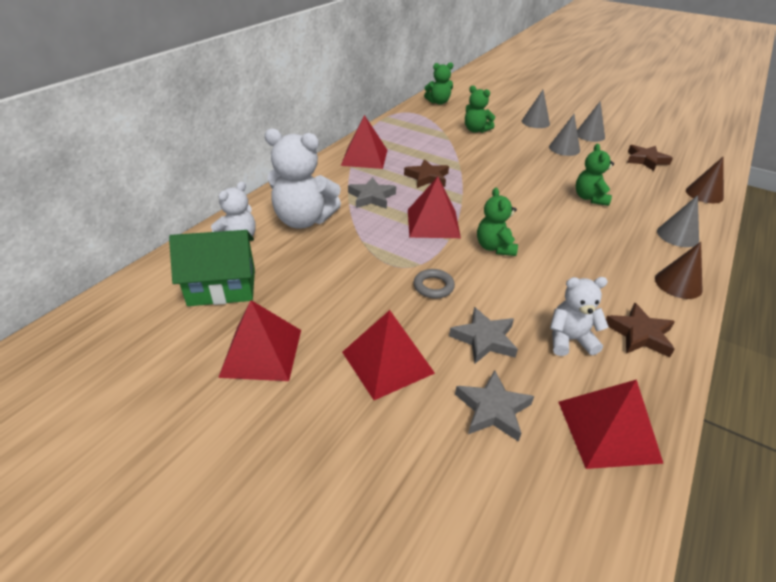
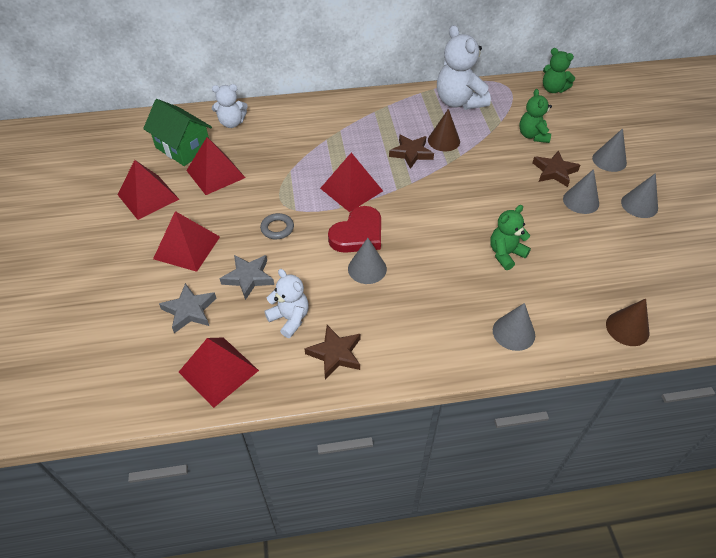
camera: 50 degrees right, 10 degrees up
white teddy bear [264,128,341,229] -> white teddy bear moved to [437,25,491,110]
red pyramid [341,115,387,169] -> red pyramid moved to [186,137,245,195]
grey star [348,177,396,209] -> none
green teddy bear [477,188,518,256] -> red heart [328,206,381,253]
brown star [627,145,673,171] -> brown star moved to [533,151,580,187]
brown cone [655,242,702,299] -> brown cone moved to [428,109,460,151]
none -> grey cone [348,238,387,284]

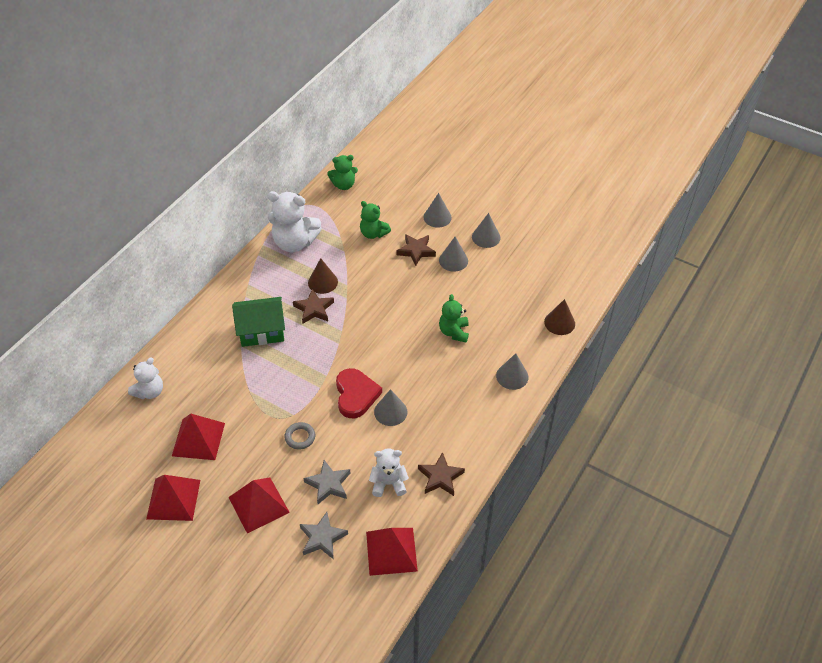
camera: 50 degrees left, 0 degrees up
green house [143,99,212,166] -> green house moved to [232,297,285,347]
red pyramid [320,153,383,212] -> none

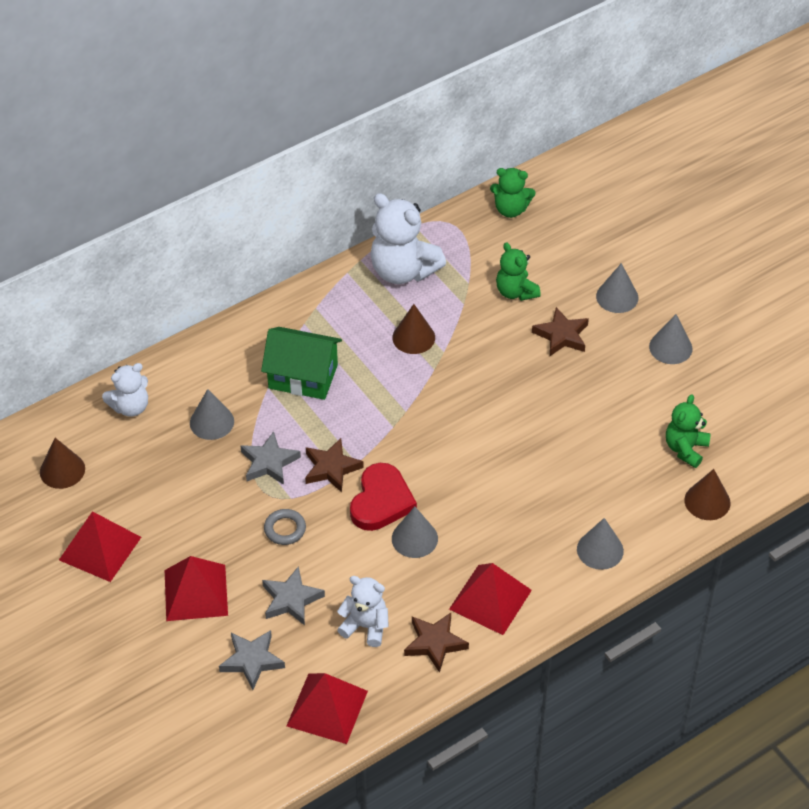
camera: 25 degrees right, 0 degrees up
red pyramid [172,414,225,460] -> red pyramid moved to [449,563,532,635]
brown star [293,289,334,324] -> brown star moved to [305,438,364,493]
grey cone [439,237,468,272] -> grey cone moved to [190,389,234,440]
green teddy bear [439,294,469,342] -> green teddy bear moved to [666,394,711,468]
none -> brown cone [40,438,85,489]
none -> grey star [240,431,301,485]

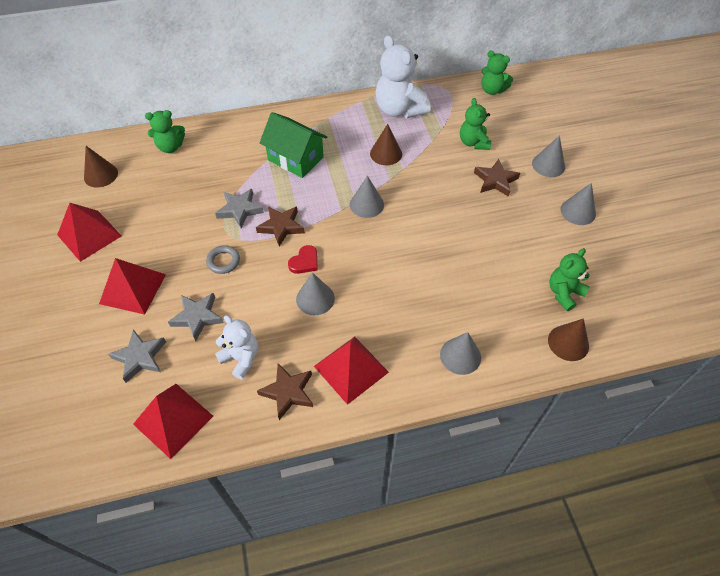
camera: 20 degrees right, 5 degrees up
white teddy bear [102,363,148,417] -> green teddy bear [145,110,185,153]
grey cone [190,389,234,440] -> grey cone moved to [350,176,384,218]
red heart [350,463,417,531] -> red heart [288,245,318,274], size x0.56

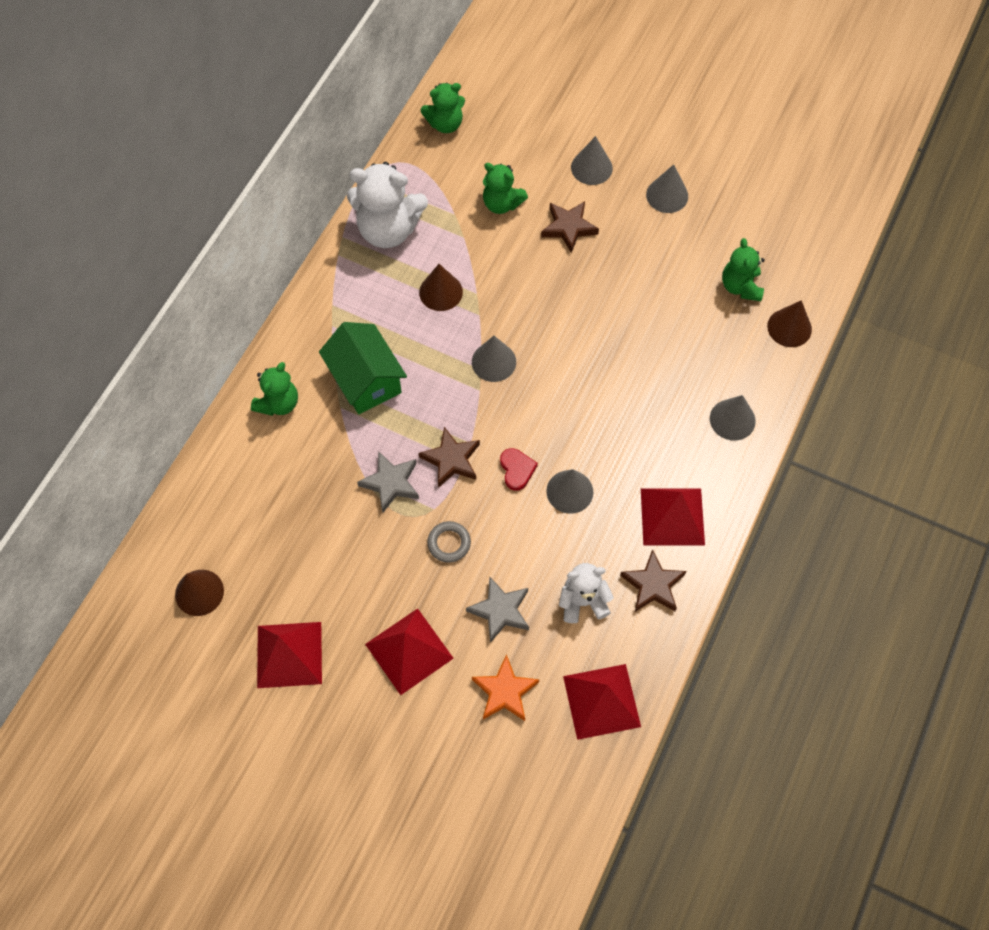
camera: 50 degrees left, 10 degrees up
grey star [108,329,166,383] -> orange star [472,654,539,721]
green teddy bear [145,110,185,153] -> green teddy bear moved to [251,362,298,416]
green house [259,112,327,178] -> green house turned 75 degrees clockwise [319,322,407,414]

